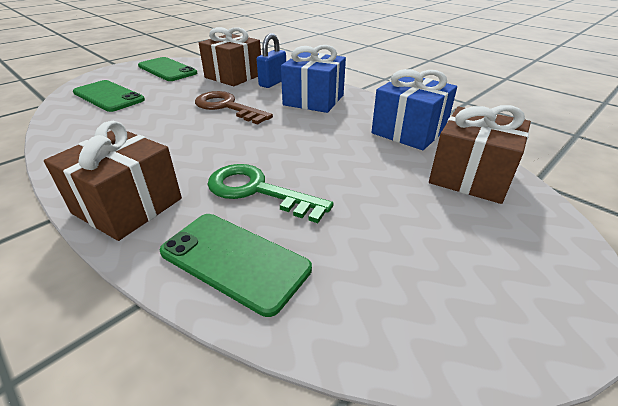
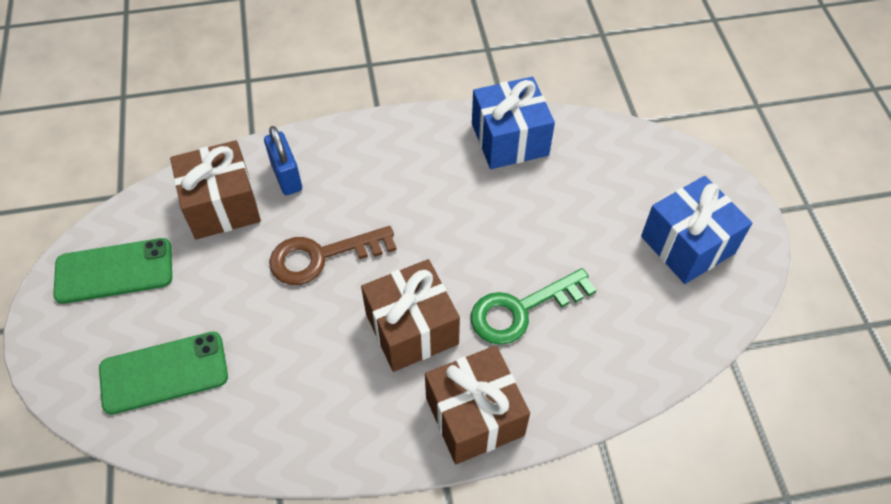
camera: 55 degrees left, 20 degrees up
green phone [160,214,312,317] -> none
blue gift [281,45,346,113] -> blue gift moved to [641,176,752,284]
brown gift [429,105,531,204] -> brown gift moved to [361,259,460,372]

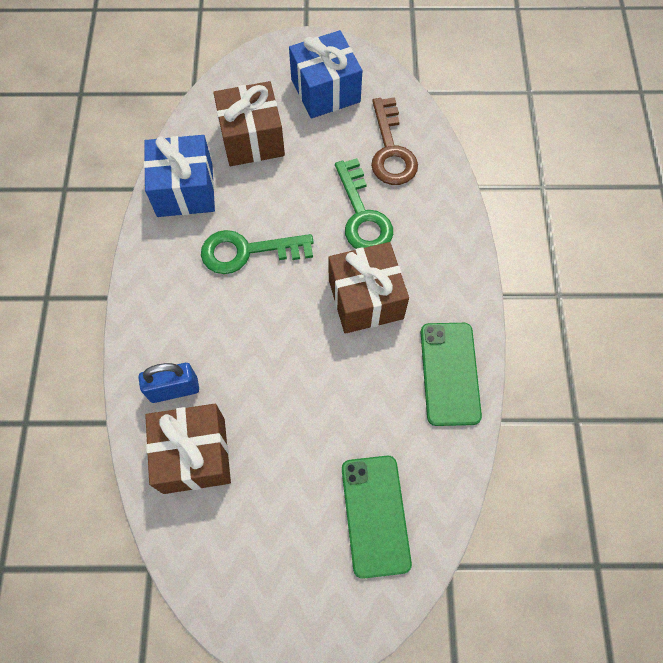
camera: 80 degrees left, 10 degrees up
green phone [53,238,172,304] -> green phone moved to [421,323,482,426]
brown key [269,226,397,285] -> brown key moved to [371,97,418,185]
brown gift [425,346,530,464] -> brown gift moved to [213,81,285,166]
none -> green key [201,230,314,274]

